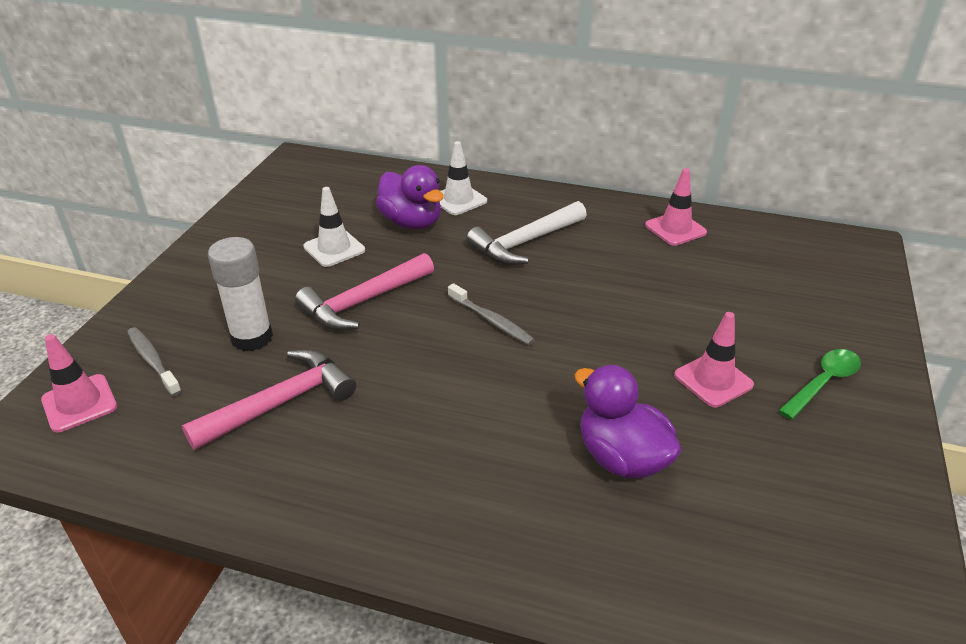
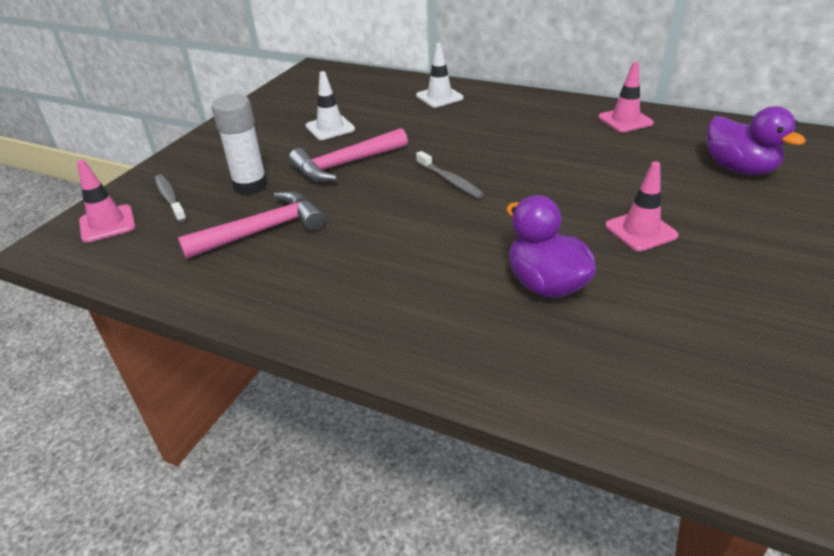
camera: 10 degrees right, 0 degrees up
purple duck [376,165,444,229] -> purple duck moved to [707,106,806,175]
white hammer [466,201,587,265] -> none
green spoon [778,349,861,420] -> none

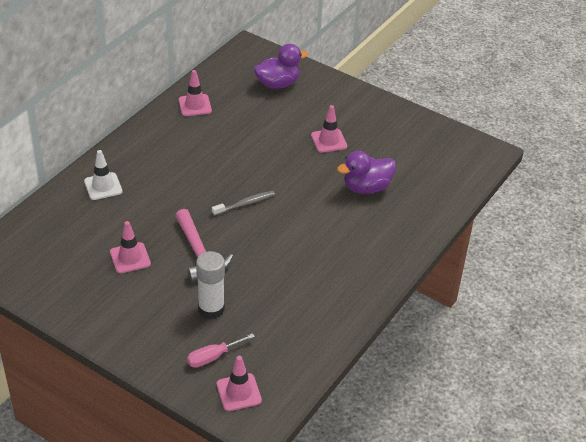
camera: 85 degrees left, 5 degrees up
grey toothbrush [155,174,187,222] -> pink screwdriver [187,333,255,368]
pink hammer [178,191,325,259] -> none
white traffic cone [306,71,355,140] -> pink traffic cone [110,221,151,273]

